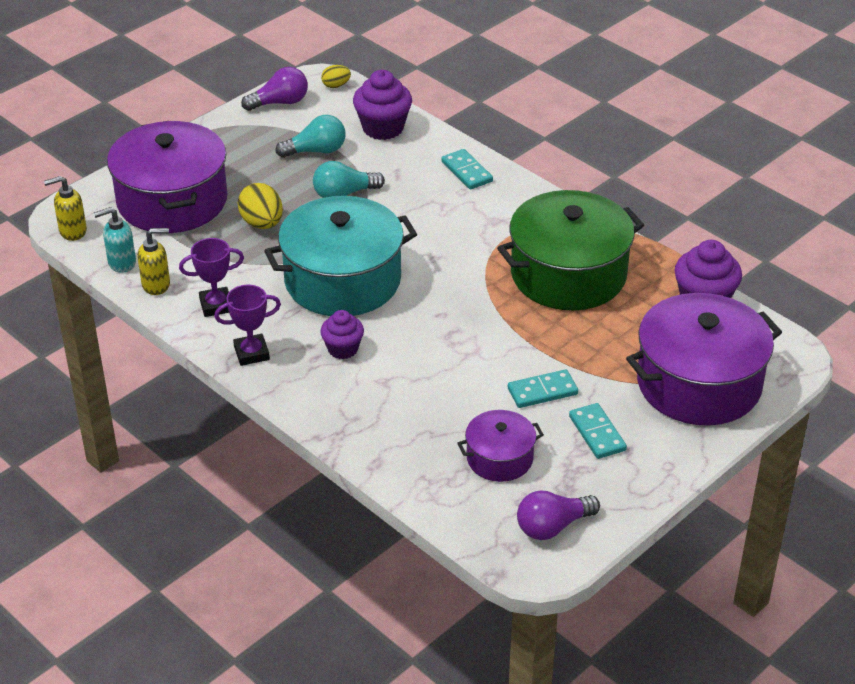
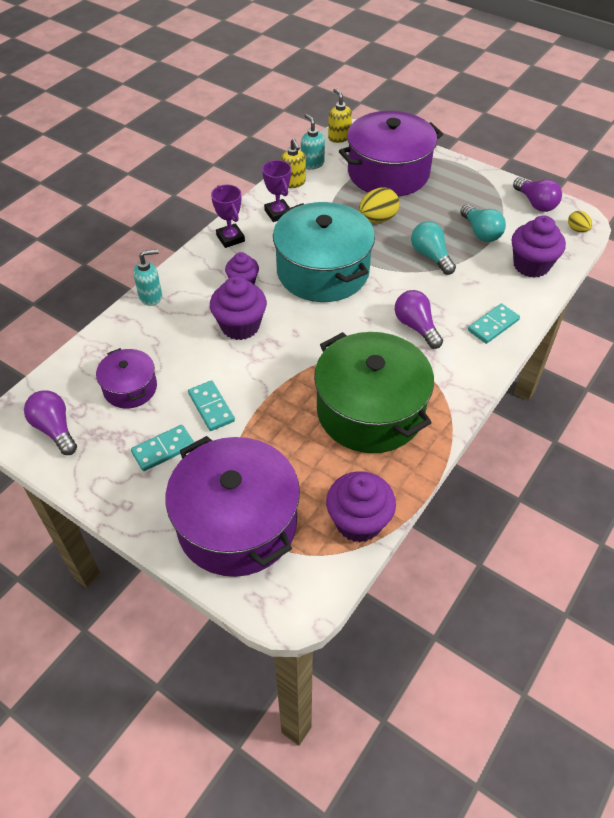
camera: 80 degrees right, 10 degrees up
none -> turquoise soap dispenser [133,249,162,306]
none -> purple cupcake [210,276,267,340]
none -> purple light bulb [395,290,443,349]

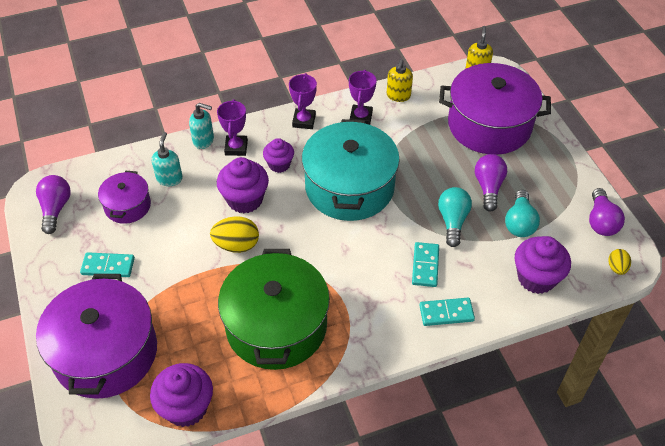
camera: 35 degrees right, 0 degrees up
turquoise domino [188,380,235,431] -> turquoise domino moved to [412,242,439,287]
turquoise soap dispenser [301,114,325,170] -> turquoise soap dispenser moved to [151,132,183,186]
yellow egg [359,187,399,223] -> yellow egg moved to [210,216,259,253]
purple light bulb [395,290,443,349] -> purple light bulb moved to [475,154,507,212]
none -> purple trophy [217,99,248,156]

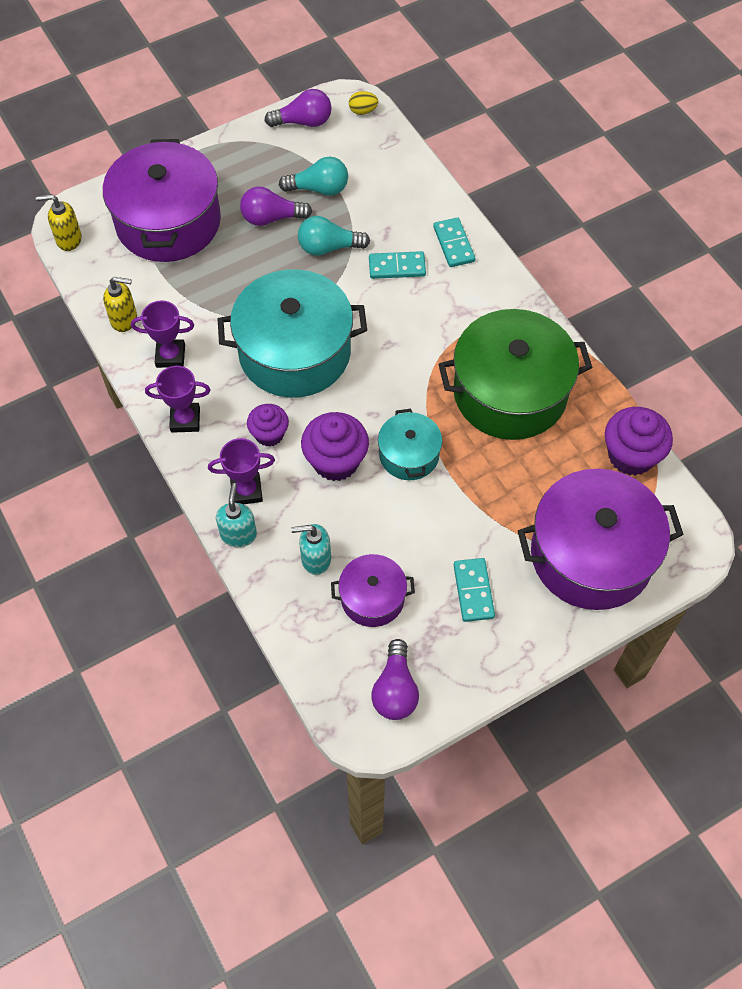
camera: 100 degrees left, 10 degrees up
purple light bulb [36,175,71,234] -> purple light bulb turned 75 degrees counterclockwise [371,639,419,720]
yellow egg [210,216,259,253] -> turquoise pot [378,409,442,480]
purple cupcake [515,236,571,294] -> none

